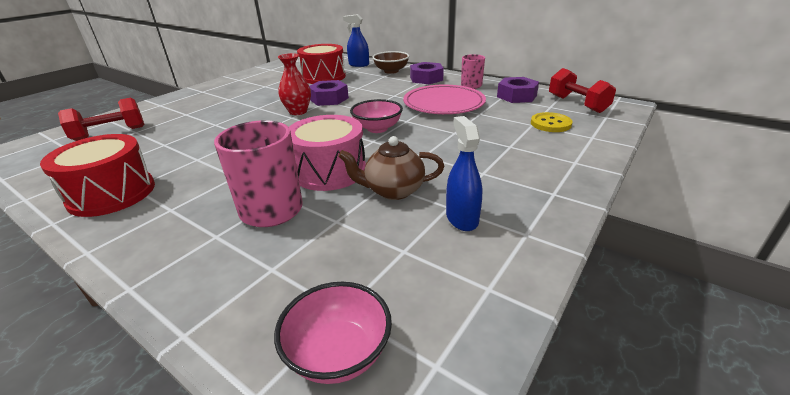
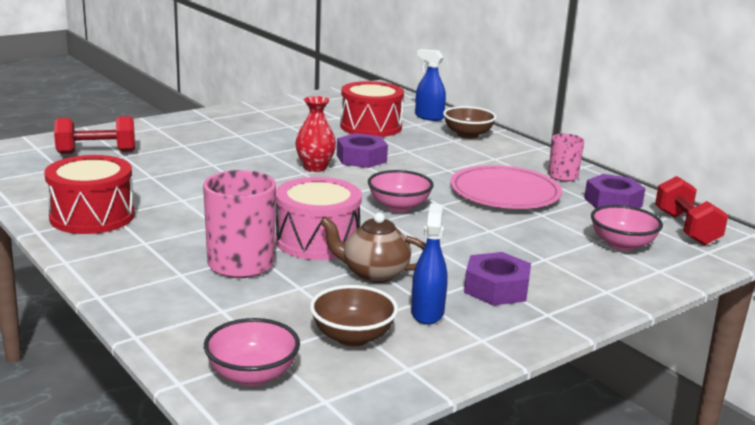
camera: 15 degrees right, 10 degrees down
purple nut [410,62,444,84] -> purple nut moved to [464,252,531,306]
yellow button [531,112,573,132] -> pink bowl [591,205,663,251]
none -> brown bowl [310,285,398,346]

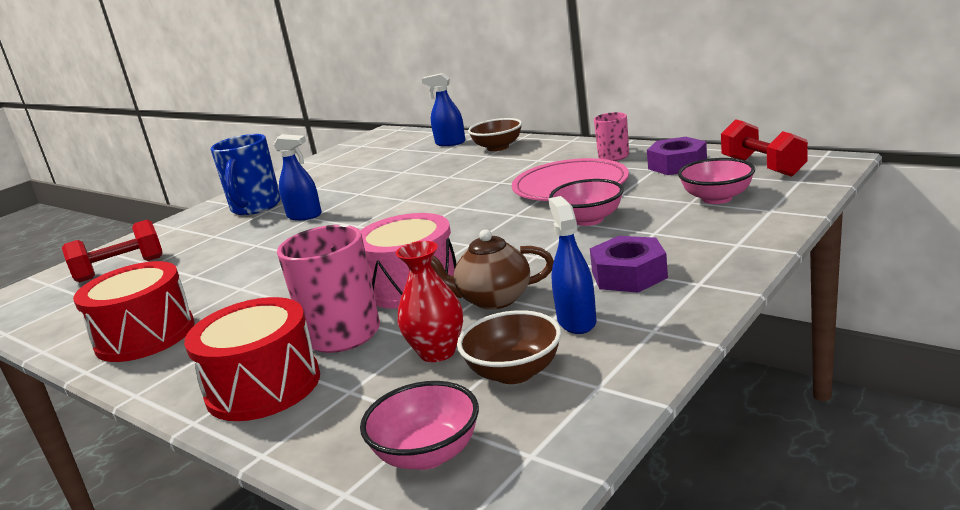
camera: 10 degrees left, 0 degrees up
red vase [295,96,336,172] -> red vase moved to [396,241,463,362]
purple nut [337,133,388,168] -> none
red drum [340,81,404,137] -> red drum moved to [184,297,320,421]
pink bowl [368,170,434,212] -> pink bowl moved to [549,179,624,226]
none -> blue mug [211,134,281,215]
none -> blue spray bottle [273,134,322,220]

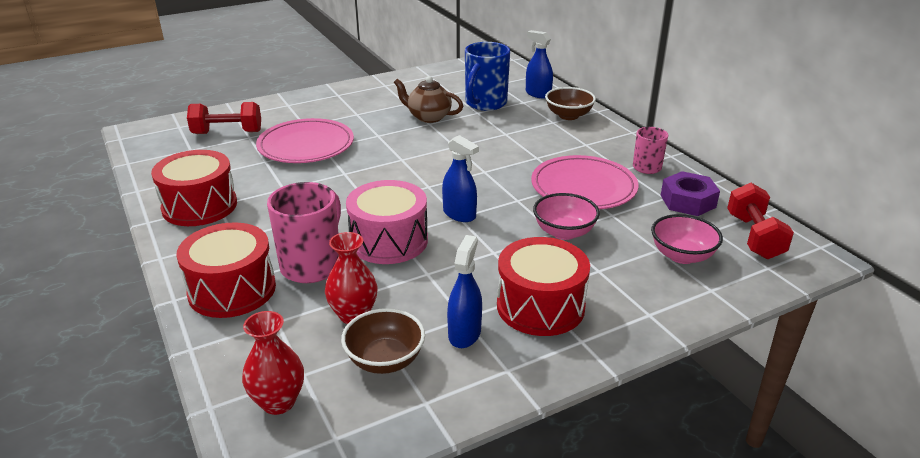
camera: 20 degrees right, 10 degrees up
blue mug [211,134,281,215] -> blue mug moved to [465,42,510,111]
blue spray bottle [273,134,322,220] -> blue spray bottle moved to [442,135,479,222]
pink bowl [360,381,479,470] -> red vase [242,311,304,415]
brown teapot [431,229,554,310] -> brown teapot moved to [394,76,463,123]
purple nut [590,236,668,292] -> red drum [497,237,590,336]
none -> pink plate [256,118,354,163]

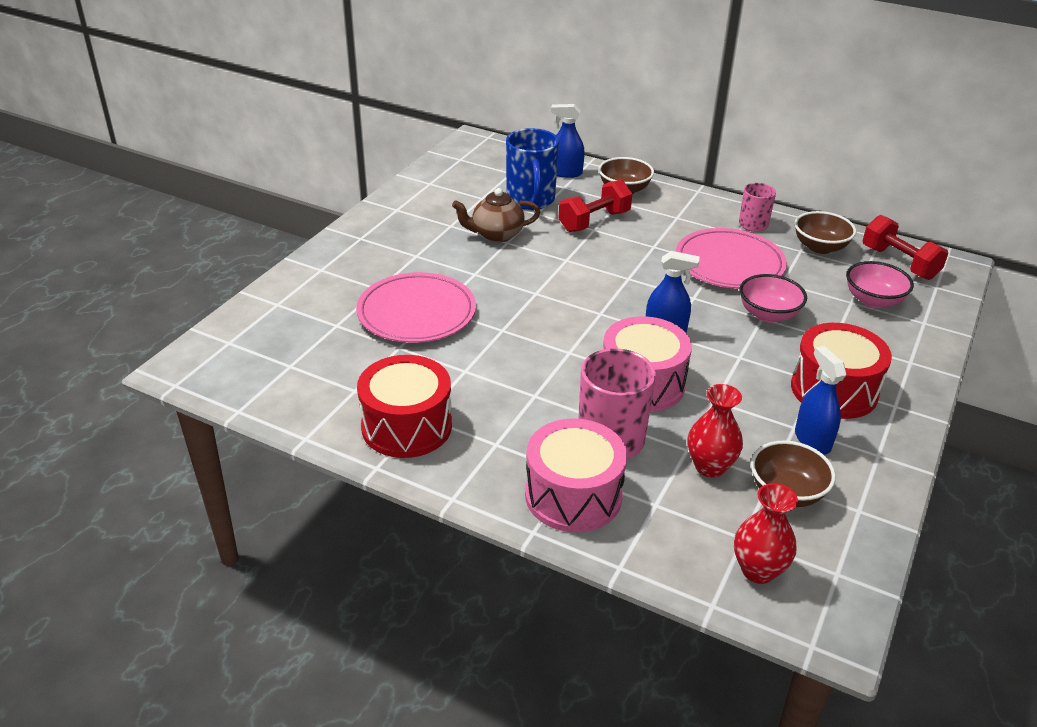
camera: 35 degrees left, 5 degrees up
red drum [177,222,276,318] -> pink drum [525,419,627,533]
red dumbbell [187,102,261,134] -> red dumbbell moved to [559,180,633,232]
purple nut [660,171,720,216] -> brown bowl [795,211,856,254]

